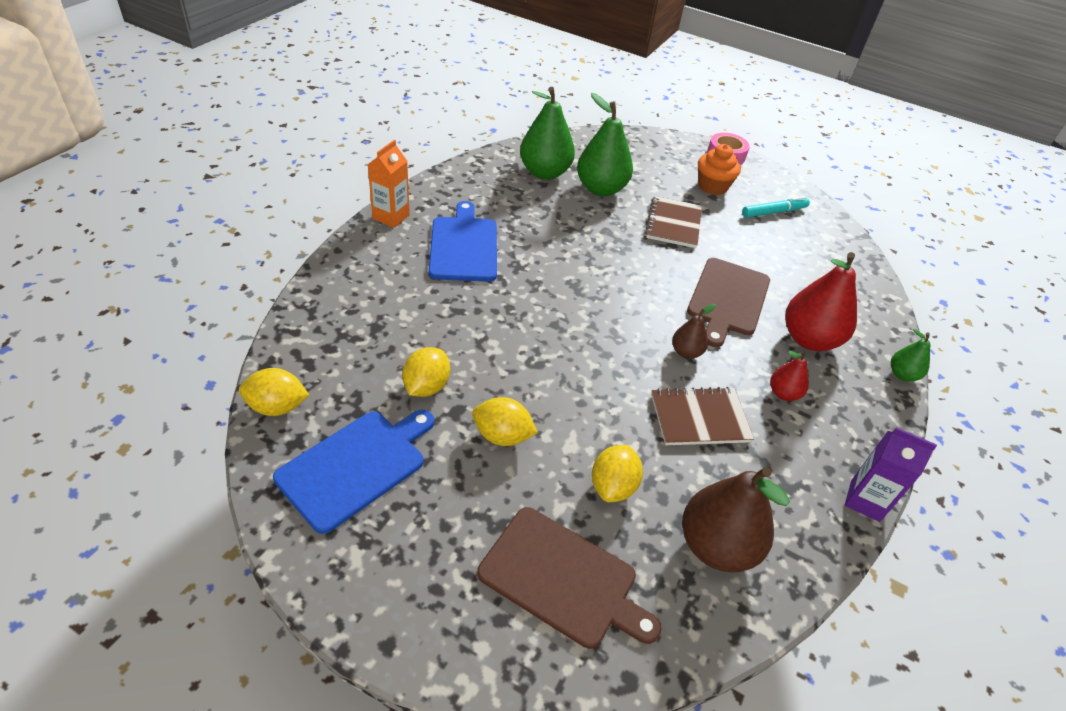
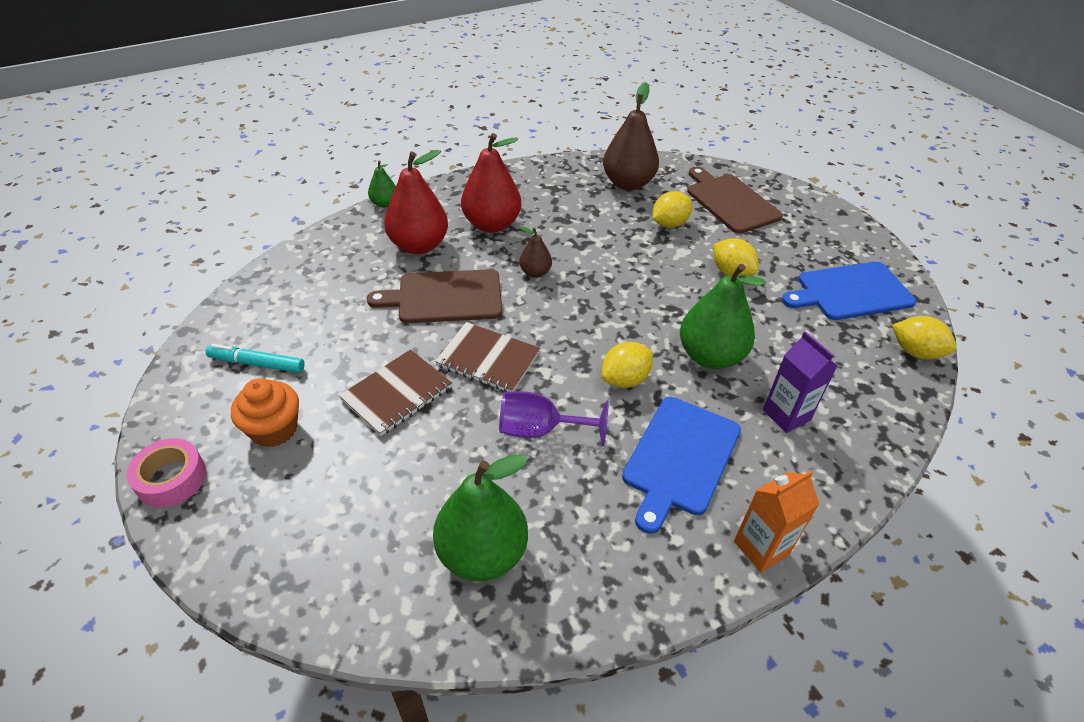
camera: 145 degrees left, 0 degrees up
yellow lemon [402,347,450,397] -> yellow lemon moved to [601,342,653,388]
green pear [577,93,633,196] -> green pear moved to [680,264,766,369]
brown notebook [651,387,754,445] -> brown notebook moved to [435,322,540,392]
brown cutting board [687,258,770,347] -> brown cutting board turned 150 degrees counterclockwise [367,269,502,323]
red pear [770,351,809,401] -> red pear [461,133,521,233], size x1.97
purple carton [845,427,937,522] -> purple carton moved to [763,331,837,433]
none -> purple goblet [499,391,609,446]

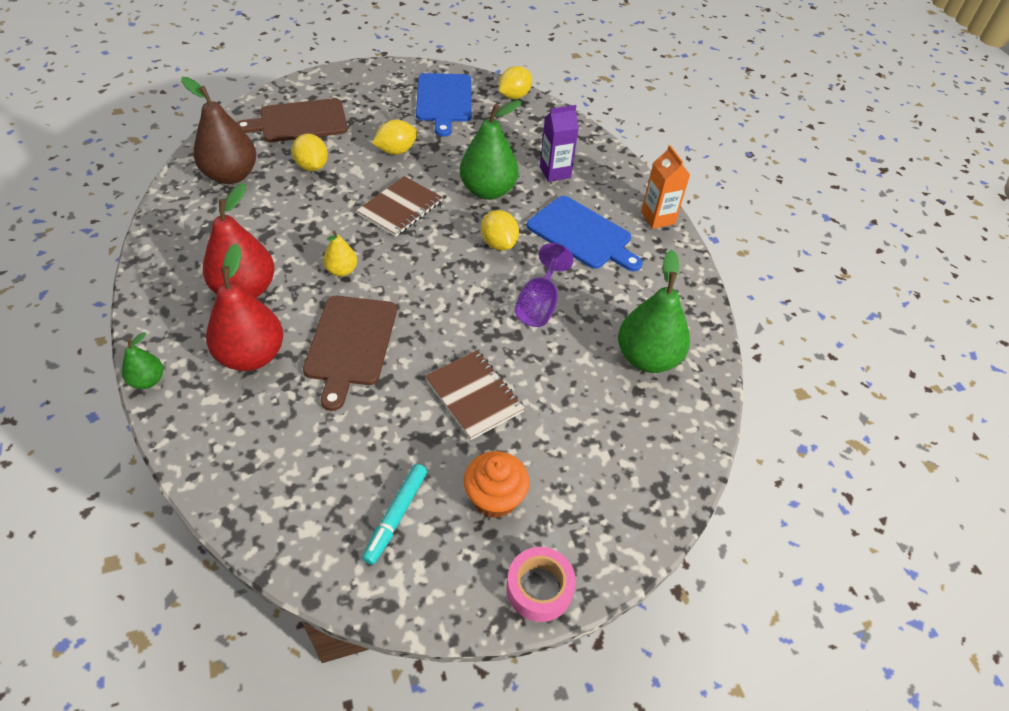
camera: 80 degrees left, 5 degrees up
brown notebook [435,322,540,392] -> brown notebook moved to [356,176,443,237]
brown pear [519,226,552,278] -> yellow pear [323,230,357,277]

